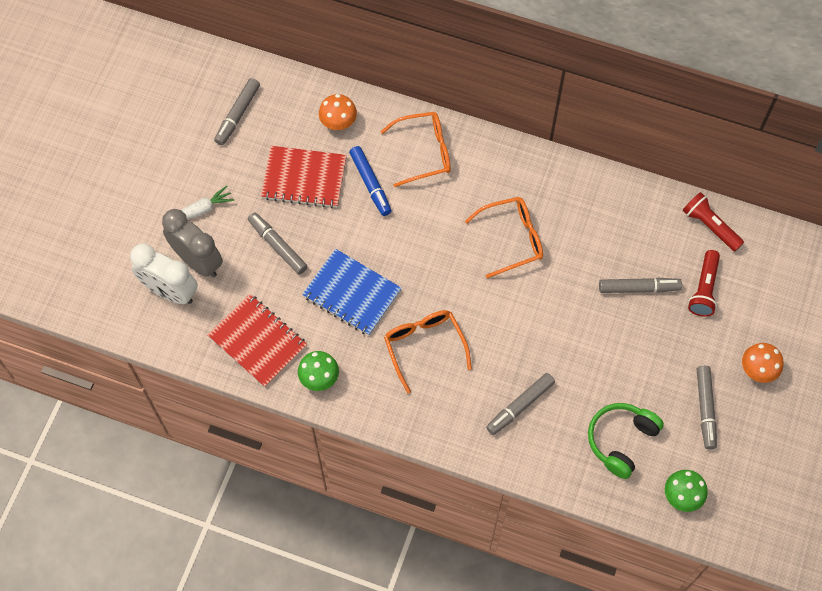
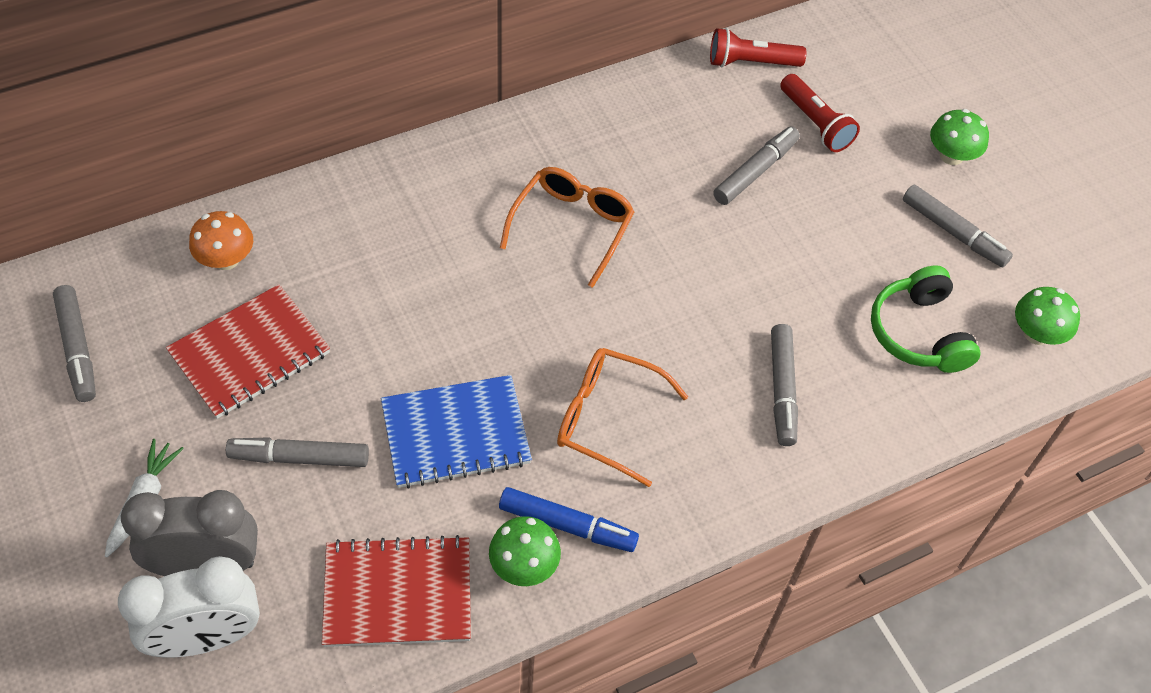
camera: 50 degrees left, 10 degrees down
blue marker [349,146,392,216] -> blue marker moved to [499,487,639,552]
orange glasses [380,112,451,187] -> none
orange mushroom [742,343,784,383] -> green mushroom [930,109,989,165]

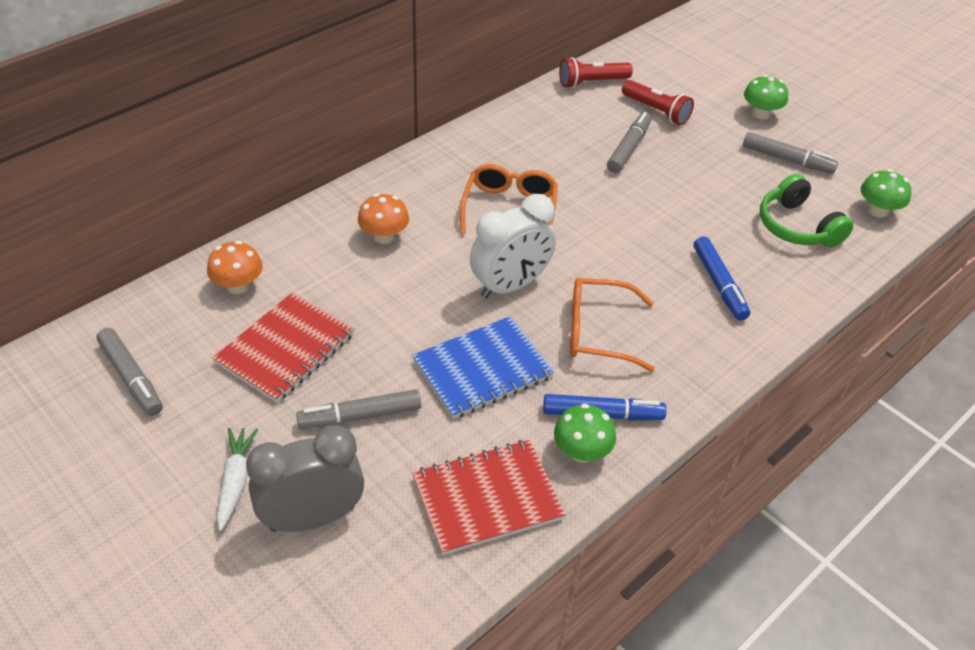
camera: 15 degrees left, 10 degrees down
white clock [118,556,260,658] -> white clock moved to [470,194,556,299]
grey marker [771,324,798,446] -> blue marker [694,236,750,320]
none -> orange mushroom [358,193,409,244]

